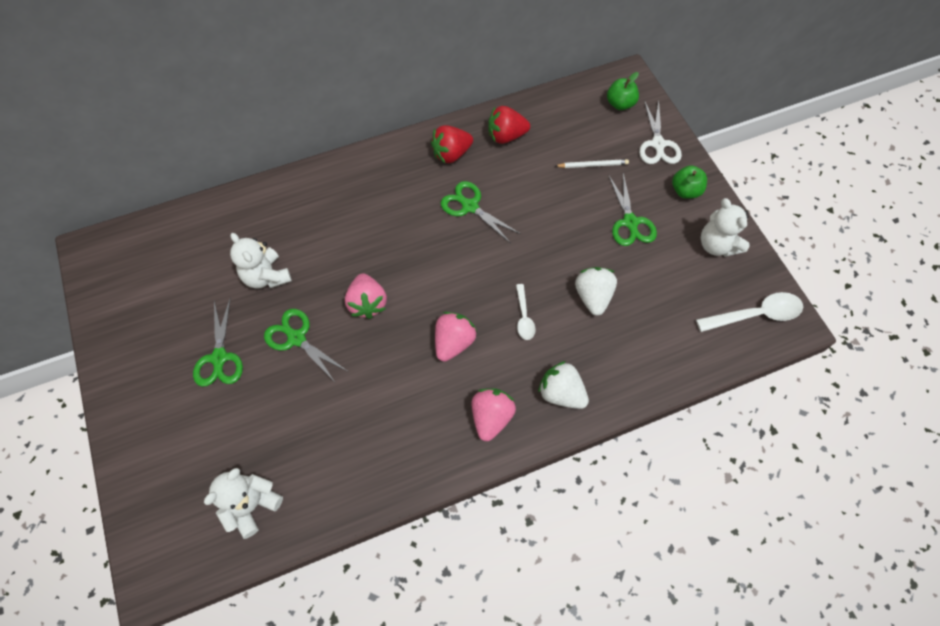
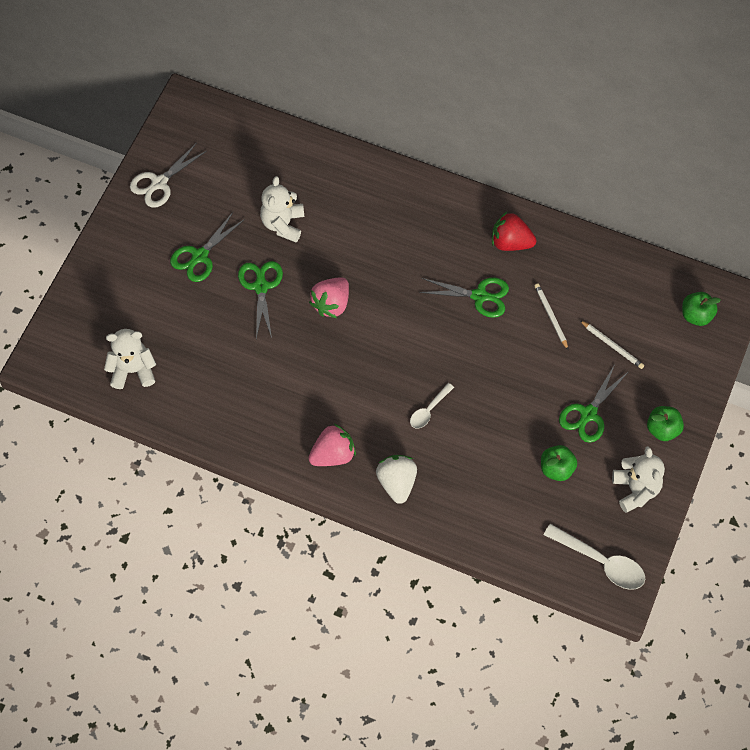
camera: 45 degrees right, 0 degrees up
pink strawberry [435,312,477,362] -> none
green scissors [441,181,521,242] -> green scissors turned 105 degrees clockwise [419,278,509,318]
red strawberry [488,106,530,144] -> none
white strawberry [575,267,617,316] -> none
white scissors [639,100,682,164] -> white scissors moved to [130,144,207,208]
white teddy bear [701,198,750,257] -> white teddy bear turned 150 degrees clockwise [612,446,665,513]
none -> white pencil [534,283,568,350]
none -> green apple [541,445,577,481]

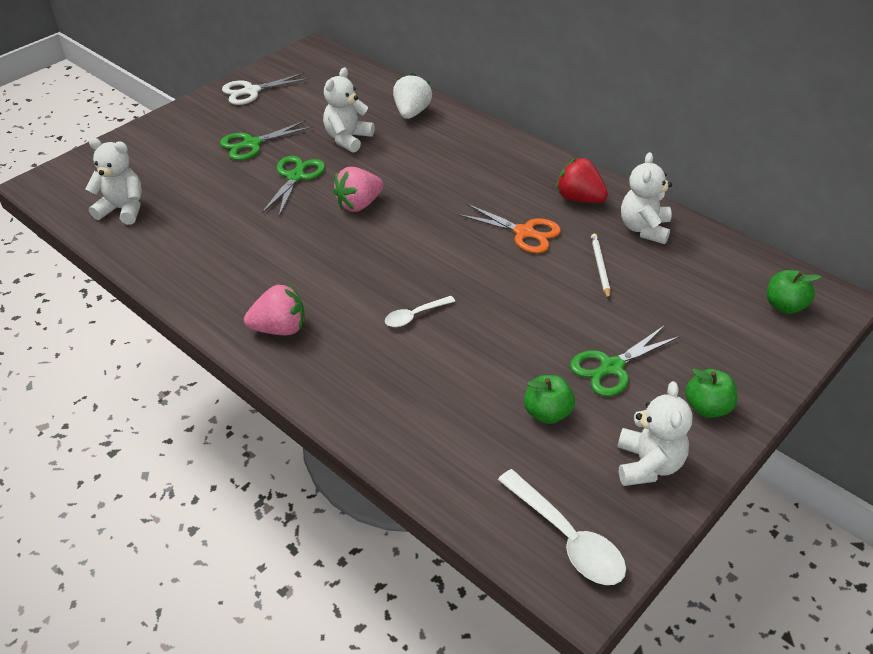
camera: 20 degrees right, 20 degrees down
white strawberry [376,455,417,504] -> white strawberry moved to [393,73,432,119]
green scissors [419,278,509,318] -> orange scissors [458,204,561,253]
white pencil [580,320,644,369] -> none
none -> white teddy bear [621,152,672,244]

